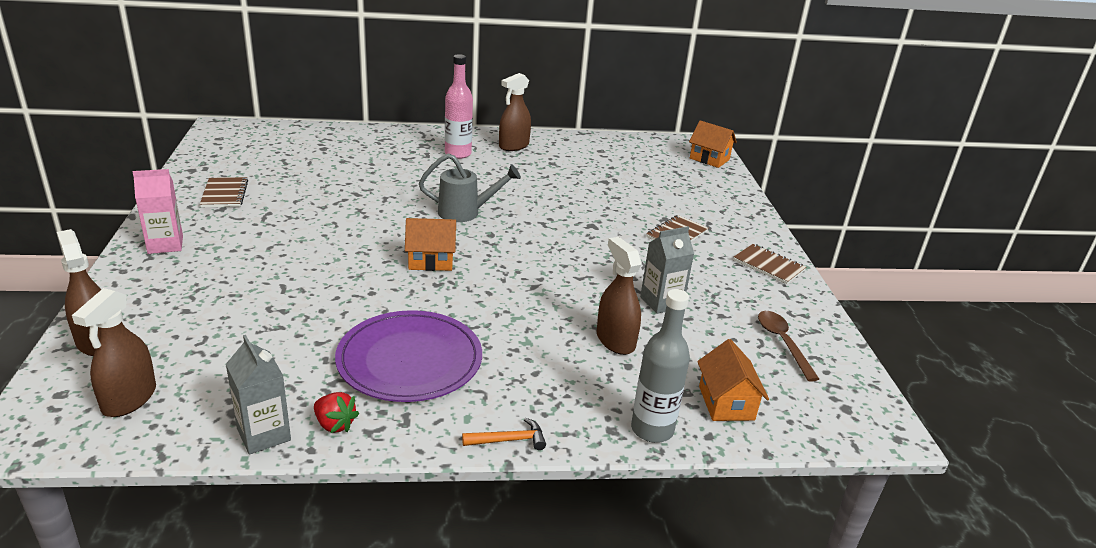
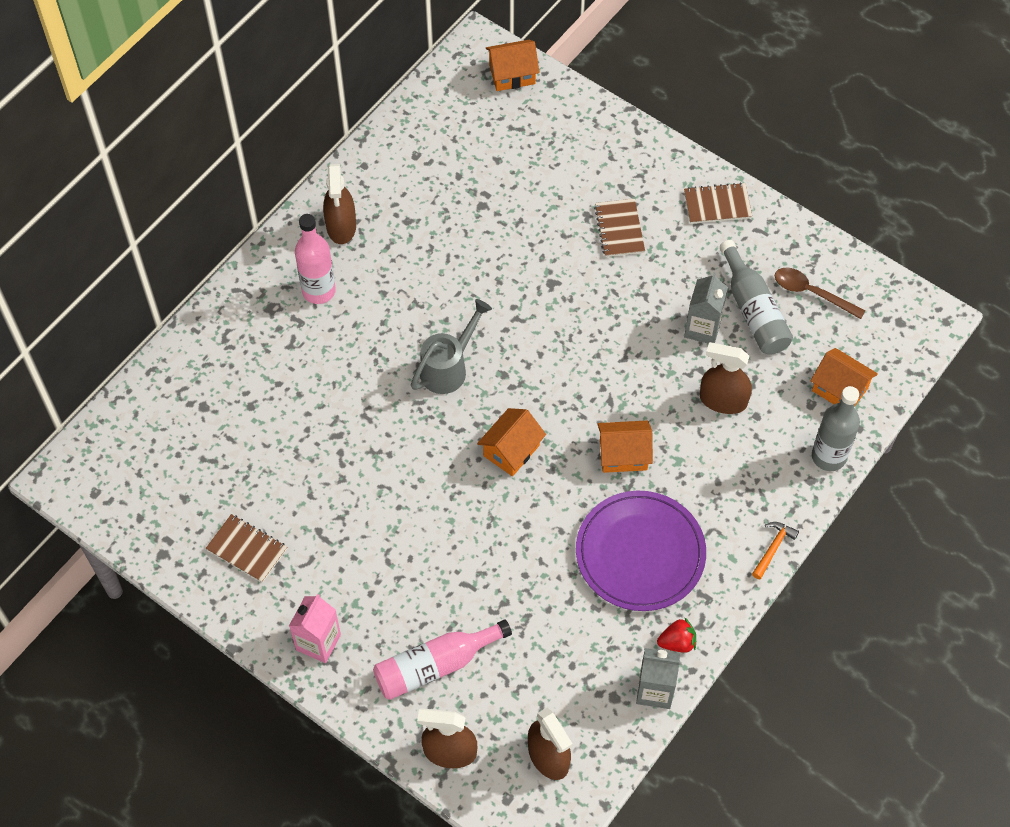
camera: 45 degrees left, 30 degrees up
none -> pink bottle [373,619,512,700]
none -> orange house [598,420,653,473]
none -> grey bottle [720,240,793,355]

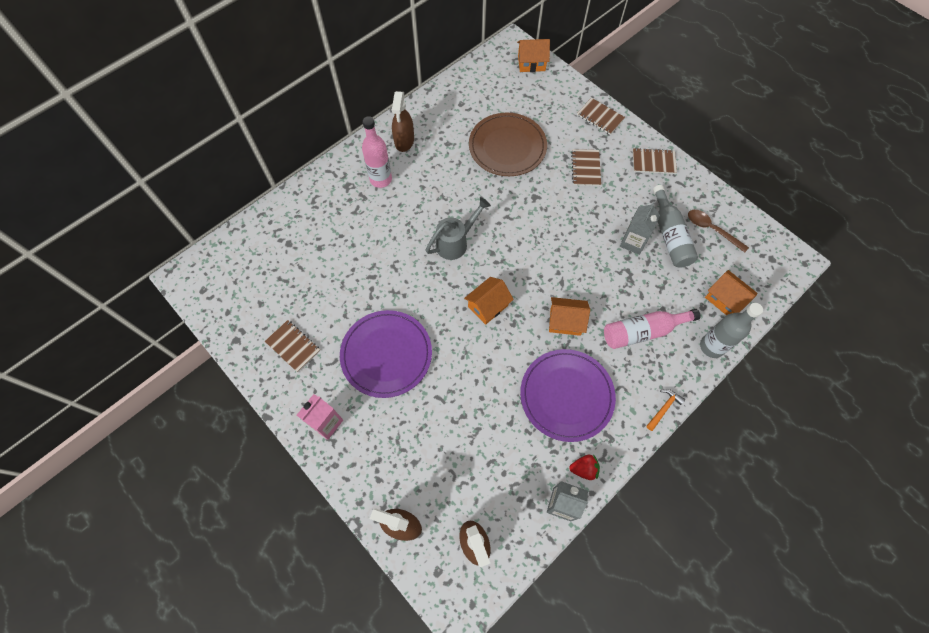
camera: 10 degrees right, 5 degrees up
pink bottle [373,619,512,700] -> pink bottle moved to [604,309,701,349]
brown spray bottle [700,342,752,414] -> none
none -> purple plate [340,310,432,398]
none -> brown plate [469,113,547,176]
none -> brown notebook [577,98,625,135]

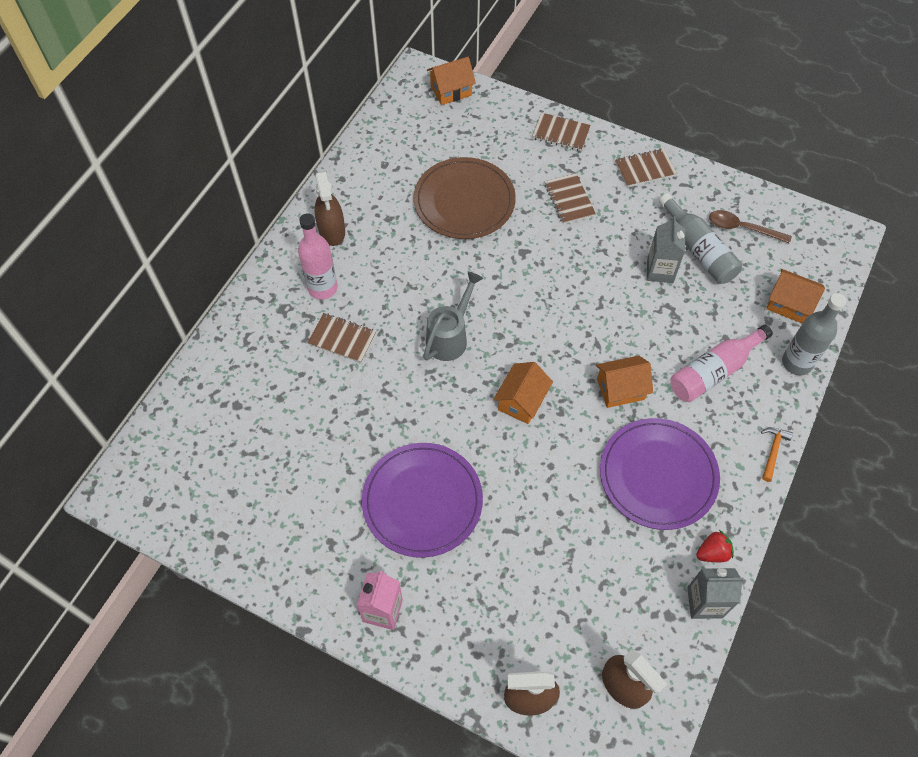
camera: 20 degrees left, 5 degrees down
brown notebook [265,320,320,372] -> brown notebook moved to [307,313,376,363]

